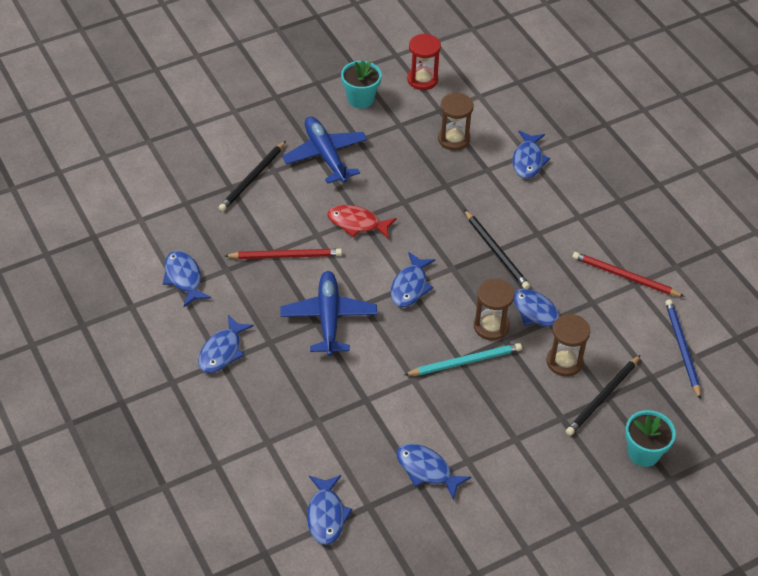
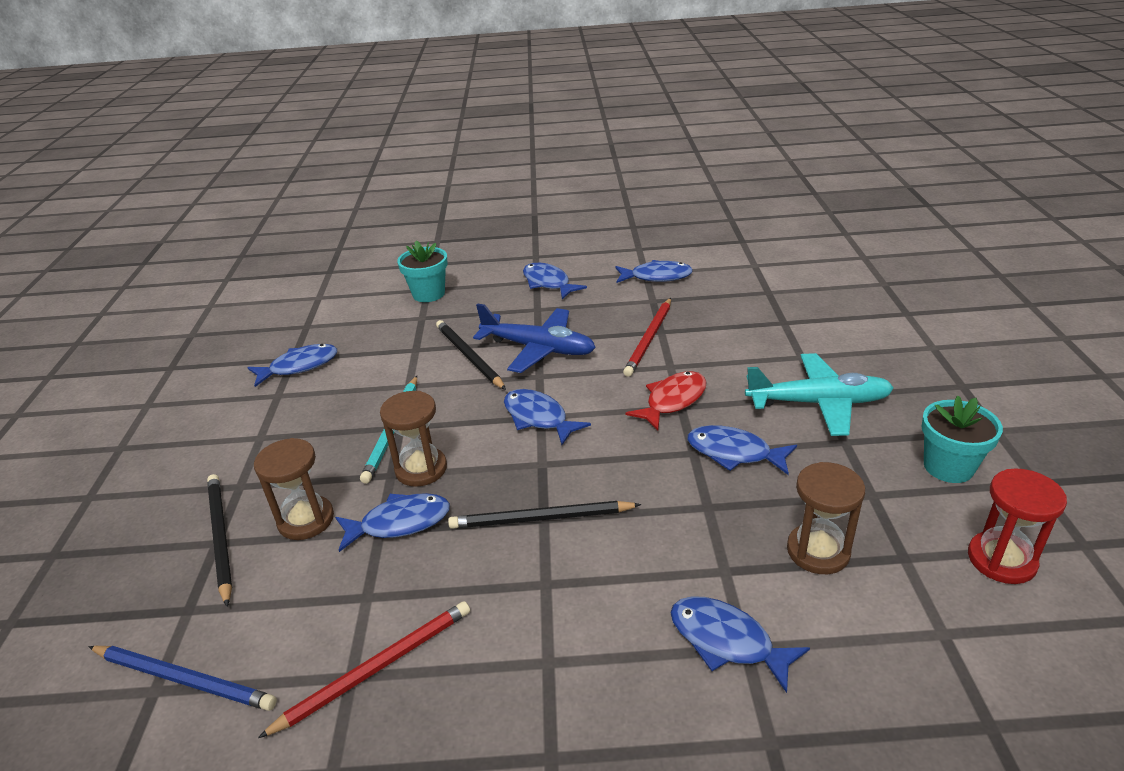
camera: 120 degrees right, 15 degrees down
black pencil [219,141,286,211] -> black pencil moved to [436,320,506,390]
blue plane [282,116,367,184] -> turquoise plane [745,353,894,436]
blue fish [307,475,352,545] -> blue fish moved to [687,425,797,475]
turquoise flower pot [625,410,676,467] -> turquoise flower pot moved to [397,240,448,302]

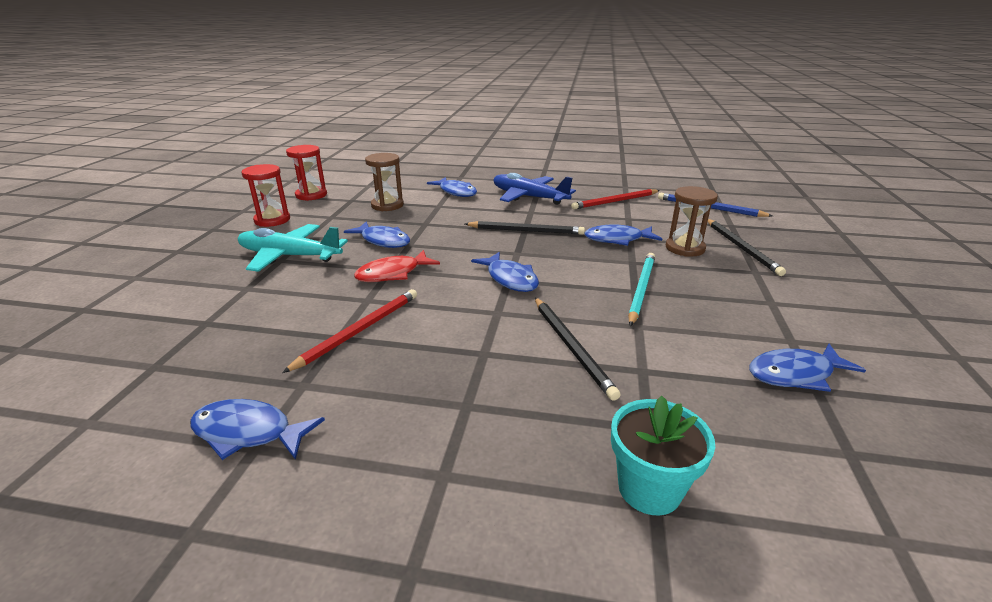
camera: 170 degrees left, 5 degrees down
brown hourglass [380,391,447,487] -> none
blue plane [473,303,596,373] -> blue plane moved to [493,173,576,205]
blue fish [523,263,587,299] -> none
turquoise flower pot [921,396,1003,483] -> red hourglass [241,164,290,227]

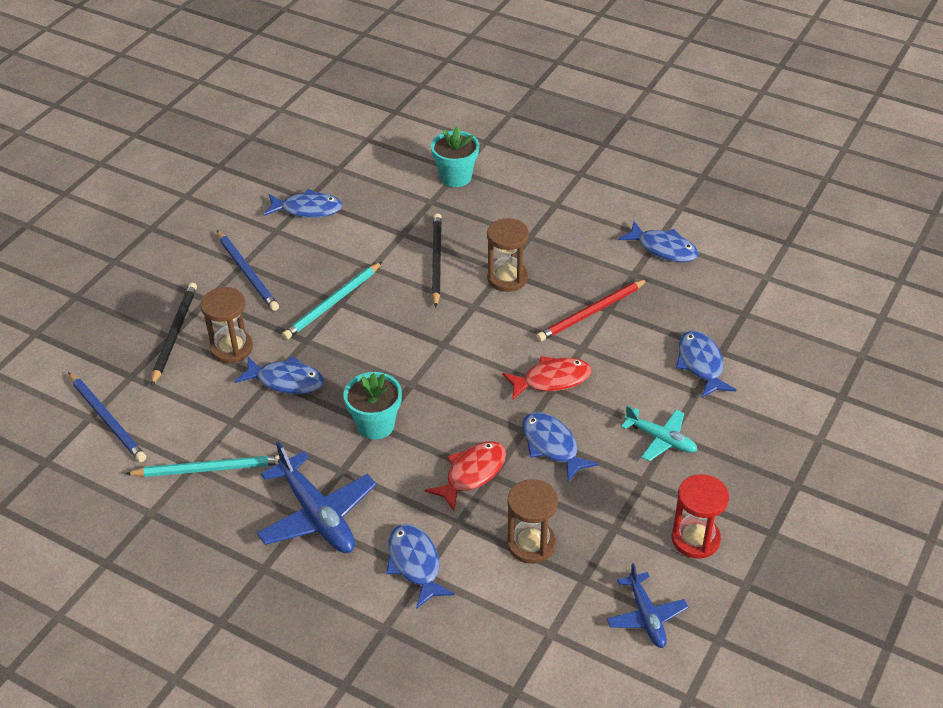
camera: 160 degrees left, 15 degrees up
turquoise plane [238,224,348,272] -> turquoise plane [621,405,697,461], size x0.60
red hourglass [286,145,327,201] -> blue plane [607,563,688,648]
black pencil [465,221,585,235] -> turquoise flower pot [343,372,402,440]
blue fish [471,252,539,292] -> blue fish moved to [676,331,736,398]
red pencil [571,189,660,209] -> turquoise pencil [125,455,280,477]
none -> blue pencil [217,230,279,311]
none -> red fish [425,441,506,511]
none -> brown hourglass [487,218,529,292]

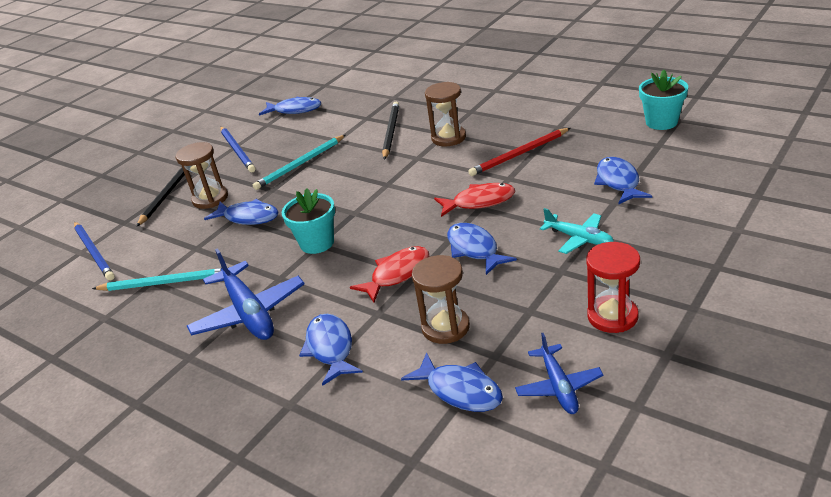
camera: 10 degrees right, 10 degrees down
turquoise flower pot [431,126,479,187] -> turquoise flower pot moved to [639,70,688,130]
blue fish [618,221,699,262] -> blue fish moved to [401,352,503,412]

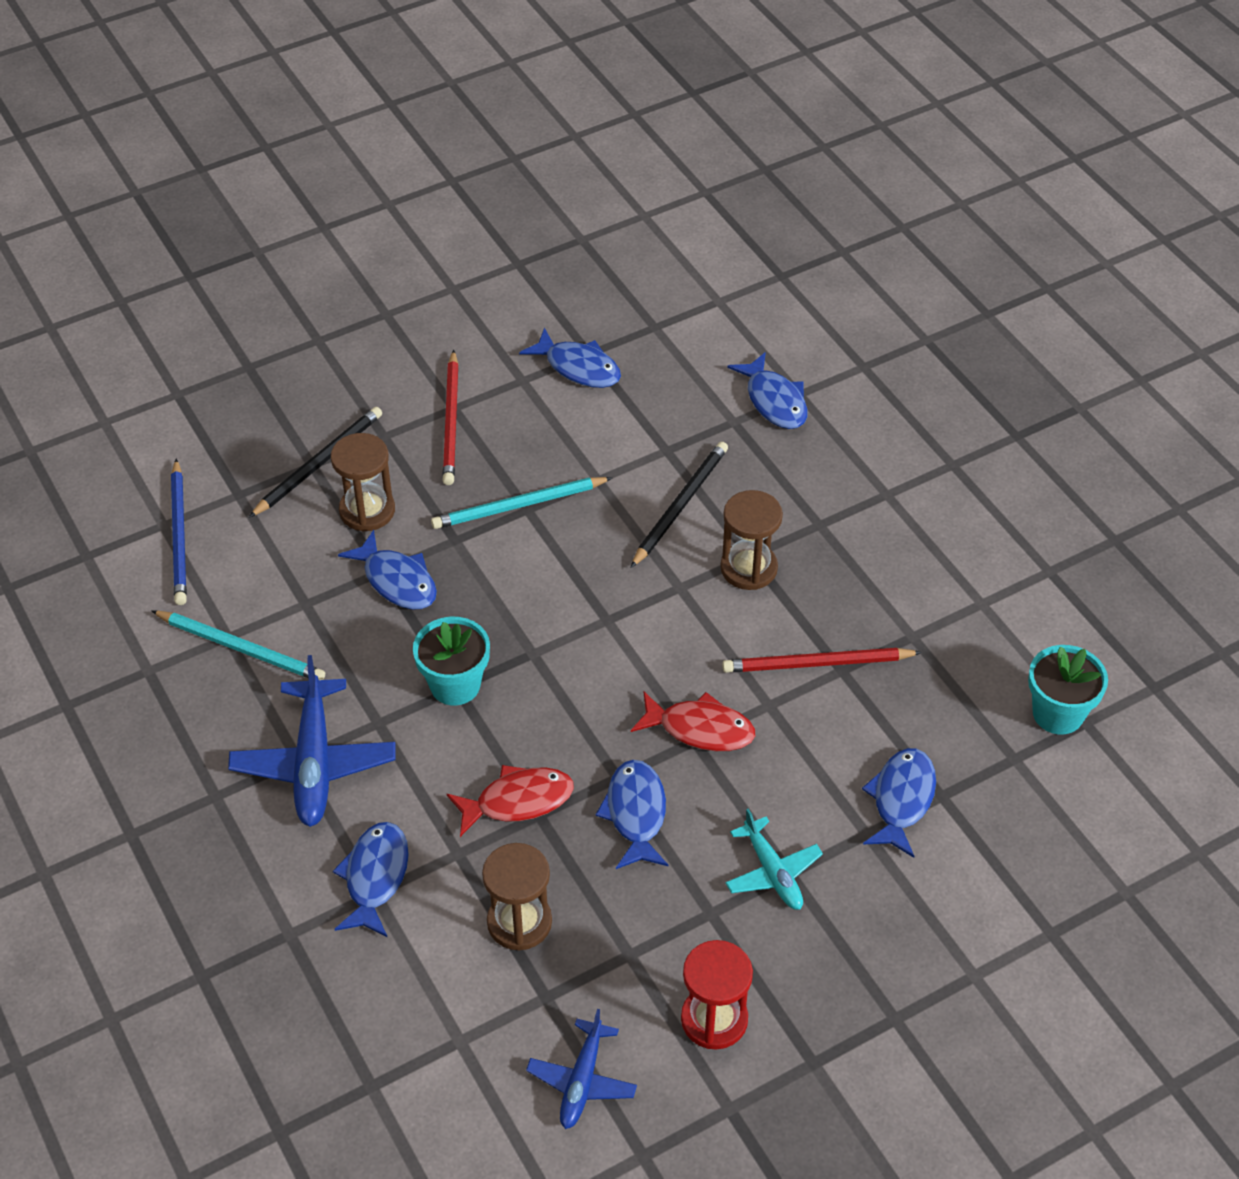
camera: 20 degrees right, 15 degrees up
blue pencil [220,127,256,172] -> red pencil [442,350,459,485]
blue fish [401,352,503,412] -> blue fish moved to [727,352,808,429]

